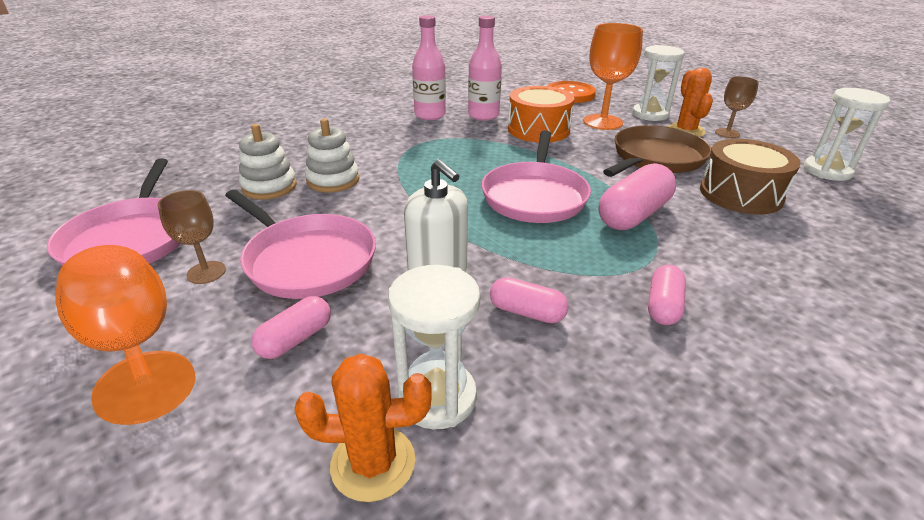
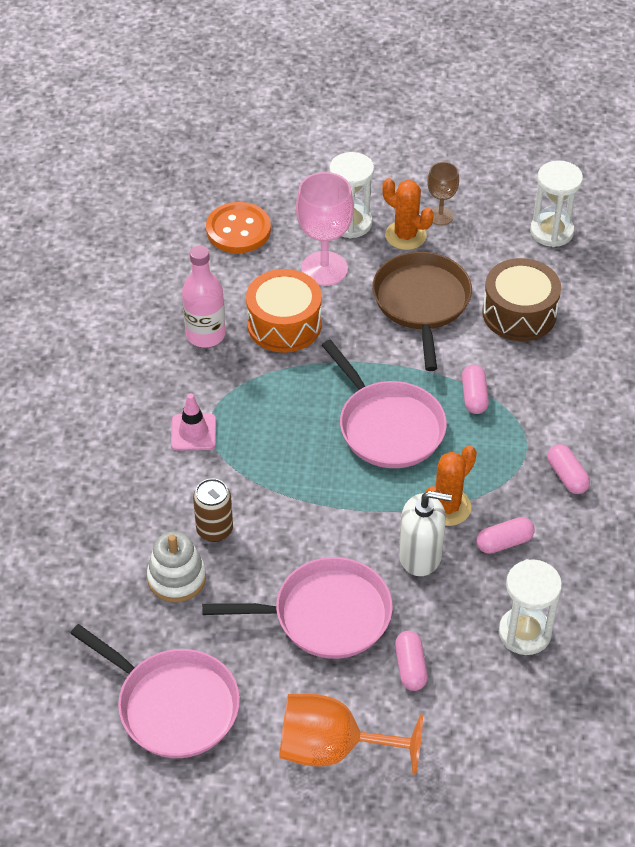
camera: 45 degrees left, 15 degrees up
brown goblet [158,190,226,284] -> none
orange cactus [294,353,432,502] -> orange cactus moved to [425,445,477,526]
white stacking toy [305,118,360,193] -> brown can [193,478,233,542]
pink bottle [412,15,446,120] -> none
orange goblet [583,23,643,130] -> pink goblet [296,172,354,286]
pink capsule [599,163,676,230] -> pink capsule [462,365,489,414], size x0.59
none -> pink traffic cone [171,393,216,451]

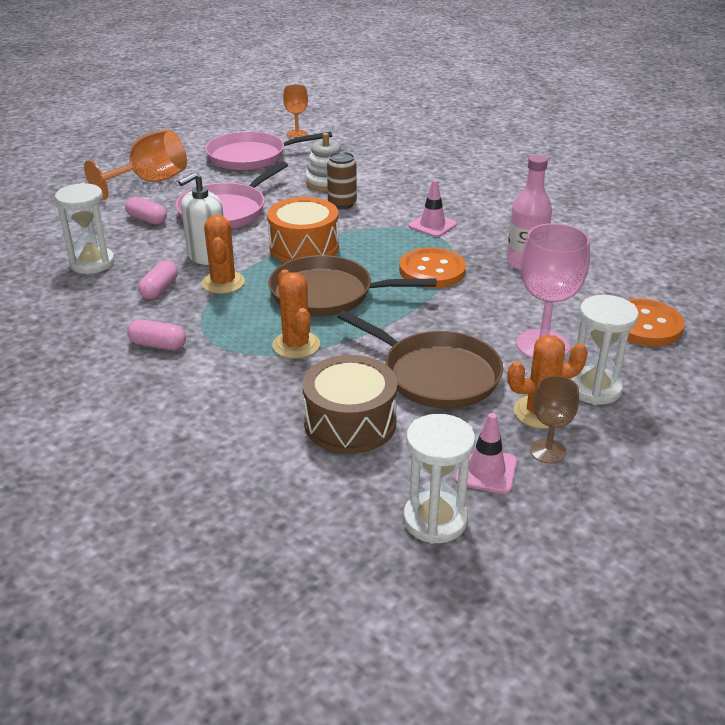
camera: 130 degrees right, 15 degrees down
orange drum [246,269,322,353] -> orange drum moved to [267,197,339,262]
pink pan [322,340,447,468] -> brown pan [268,255,436,317]
pink capsule [462,365,489,414] -> orange cactus [272,270,320,359]
none -> orange goblet [283,85,308,138]
none -> orange button [399,247,466,288]
none -> pink traffic cone [455,413,517,494]

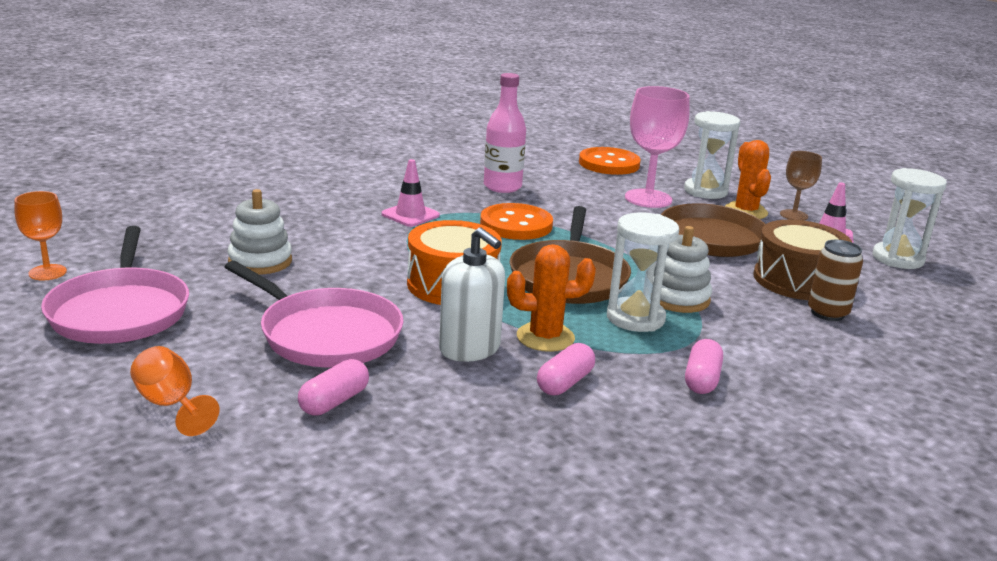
camera: 90 degrees left, 10 degrees down
white hourglass [55,183,115,274] -> white hourglass moved to [607,213,679,332]
orange goblet [84,130,187,200] -> orange goblet [130,346,220,436], size x0.57
pink capsule [138,260,178,299] -> pink capsule turned 75 degrees counterclockwise [537,343,595,395]
orange cactus [272,270,320,359] -> white stacking toy [653,226,712,313]
brown can [327,152,357,209] -> brown can moved to [808,240,863,321]

